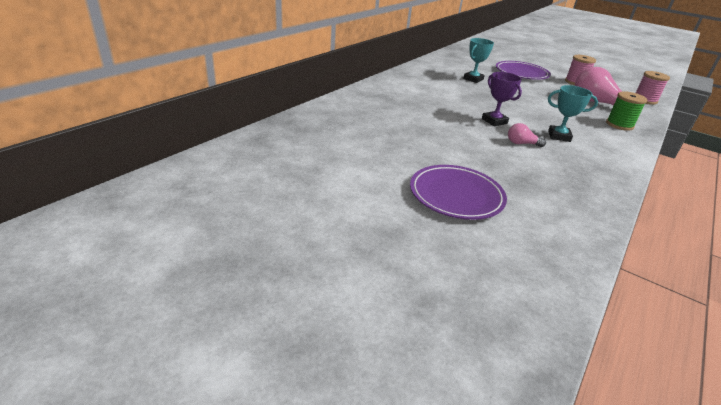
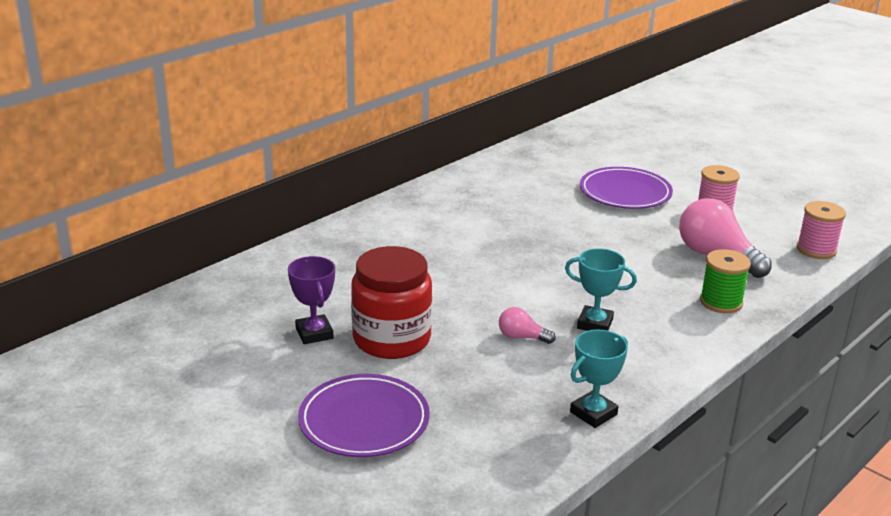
camera: 10 degrees right, 5 degrees down
turquoise trophy [463,38,494,83] -> turquoise trophy moved to [570,329,628,428]
purple trophy [482,72,522,126] -> purple trophy moved to [288,256,335,344]
none -> red jar [351,246,432,359]

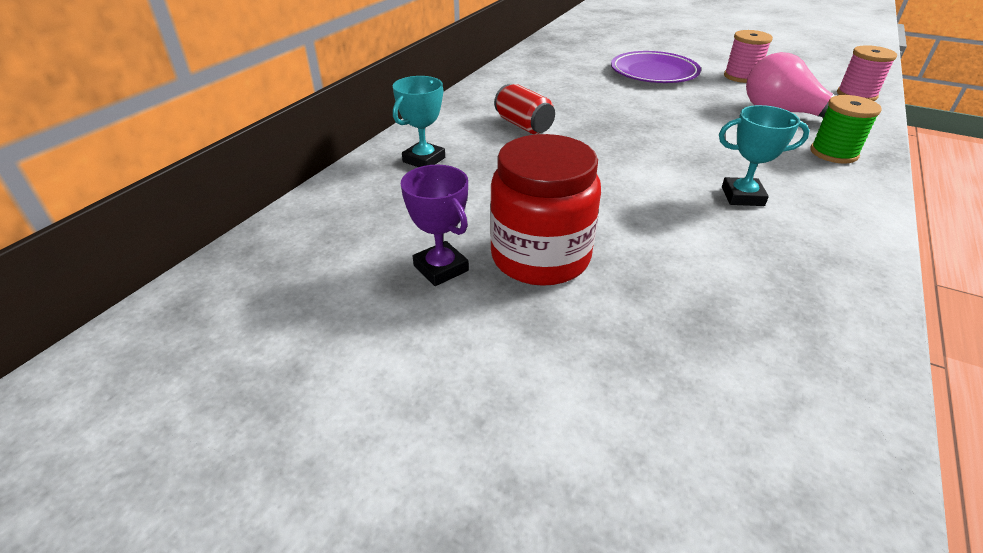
camera: 15 degrees left, 10 degrees up
purple plate [298,374,430,457] -> none
pink light bulb [499,307,556,344] -> none
turquoise trophy [570,329,628,428] -> turquoise trophy moved to [393,76,445,167]
none -> red can [494,84,555,134]

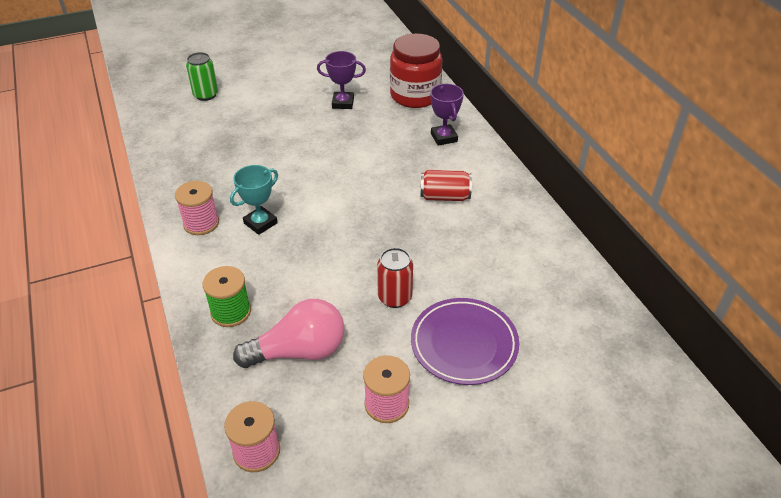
camera: 130 degrees right, 5 degrees up
turquoise trophy [393,76,445,167] -> purple trophy [430,84,464,146]
red jar [490,134,601,286] -> red jar moved to [390,33,442,108]
none -> pink spool [175,181,219,235]
none -> green can [186,52,218,101]
none -> red can [377,248,413,308]

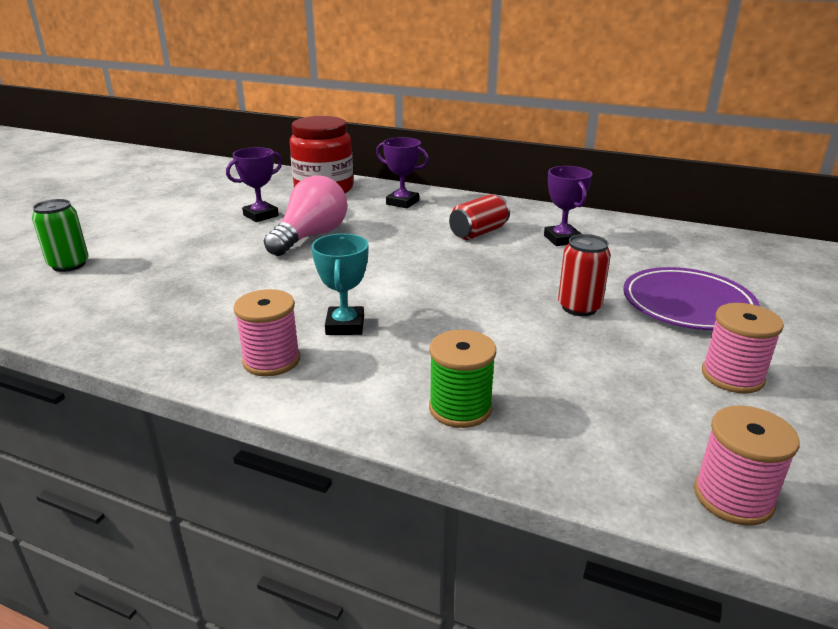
camera: 45 degrees left, 15 degrees down
pink light bulb [233,299,344,368] -> pink light bulb moved to [264,175,347,256]
none -> purple trophy [544,166,593,246]

